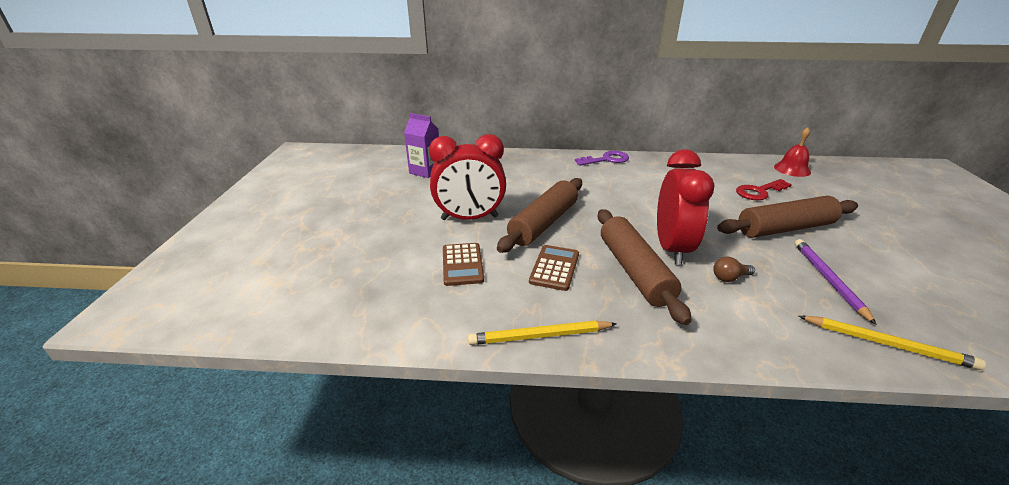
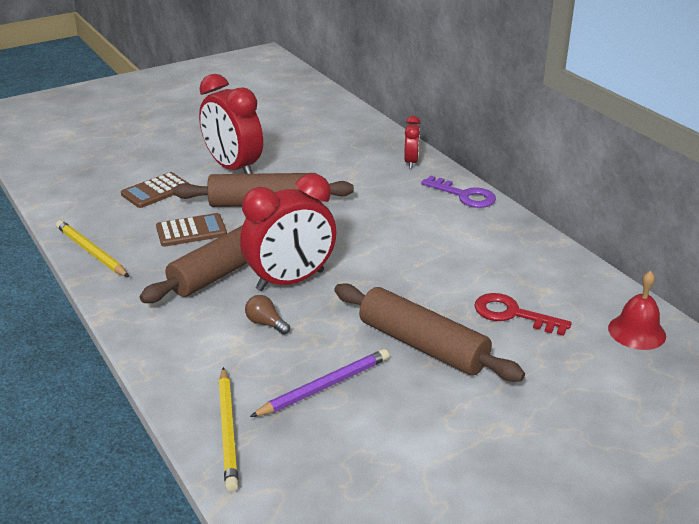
camera: 55 degrees right, 0 degrees up
purple carton [404,113,439,178] -> none
none -> red clock [404,116,421,169]

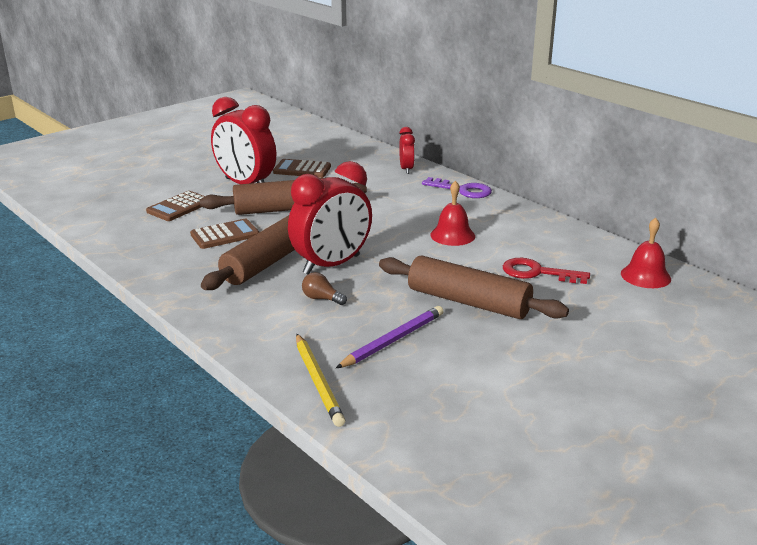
camera: 10 degrees left, 5 degrees down
yellow pencil [56,220,129,277] -> none
none -> brown calculator [273,159,331,178]
none -> red bell [430,181,475,246]

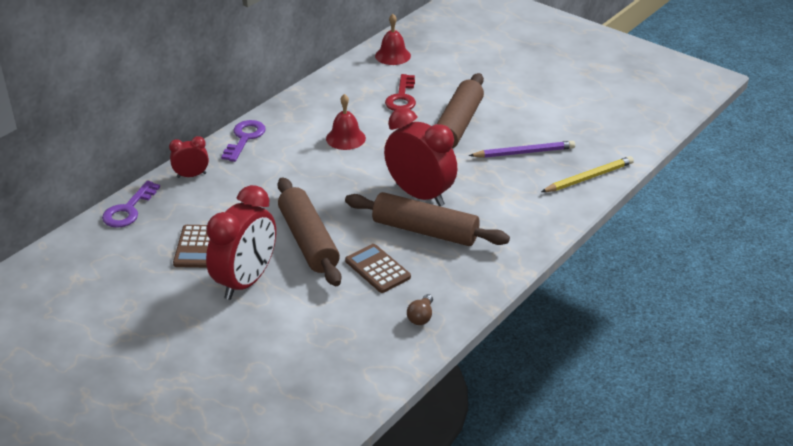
camera: 100 degrees left, 10 degrees up
brown calculator [146,191,205,221] -> none
brown light bulb [302,272,347,305] -> brown light bulb moved to [407,294,433,325]
purple pencil [336,306,444,368] -> purple pencil turned 135 degrees clockwise [469,141,575,158]
none -> purple key [102,181,160,228]

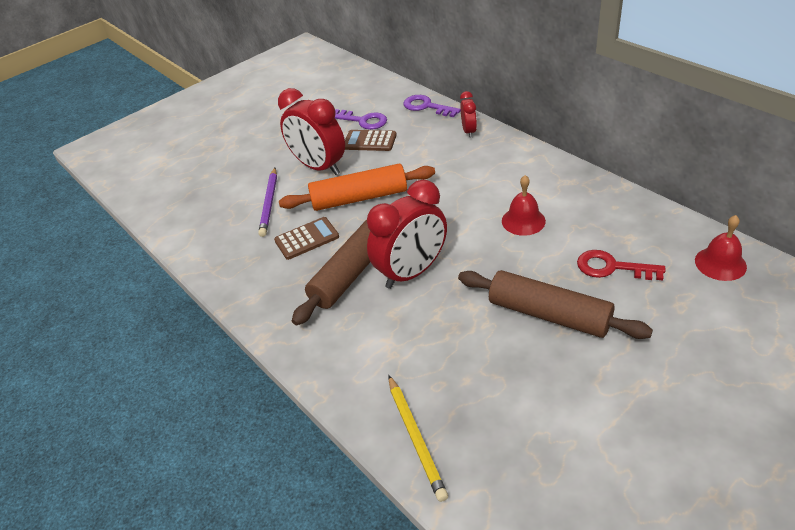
camera: 105 degrees right, 5 degrees up
purple key [221,120,266,162] -> purple key moved to [335,109,387,130]
brown rolling pin [278,177,341,286] -> orange rolling pin [279,164,435,211]
brown light bulb [407,294,433,325] -> none
purple pencil [469,141,575,158] -> purple pencil moved to [258,168,277,237]

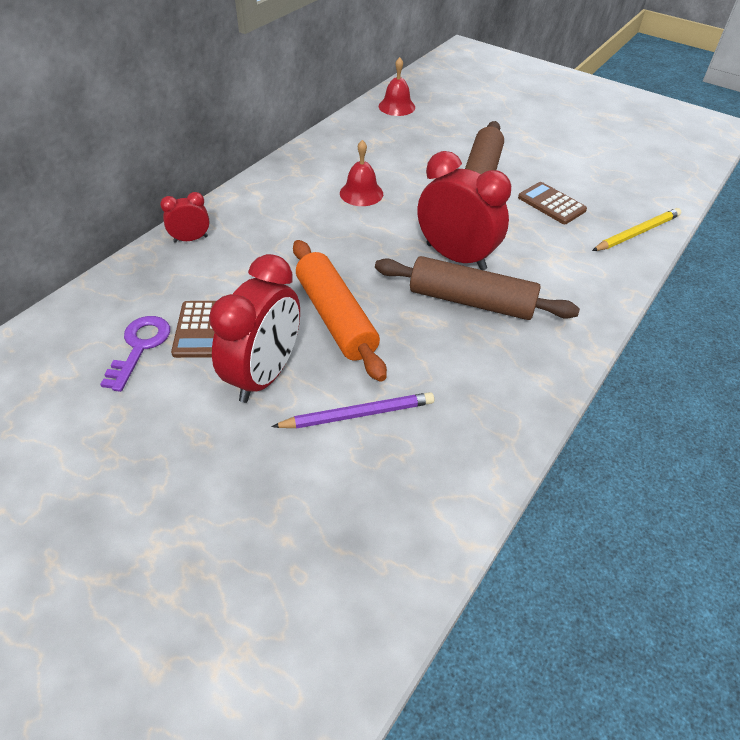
camera: 110 degrees left, 5 degrees up
brown calculator [274,217,339,260] -> brown calculator moved to [518,182,587,224]
purple key [404,95,461,117] -> none
red key [577,250,666,280] -> none

